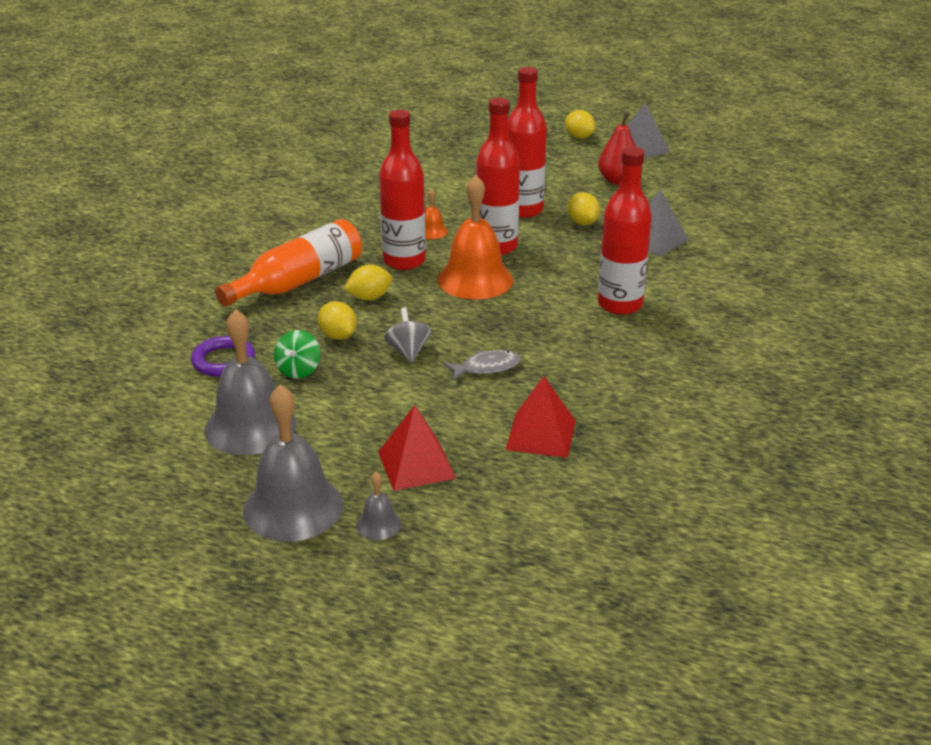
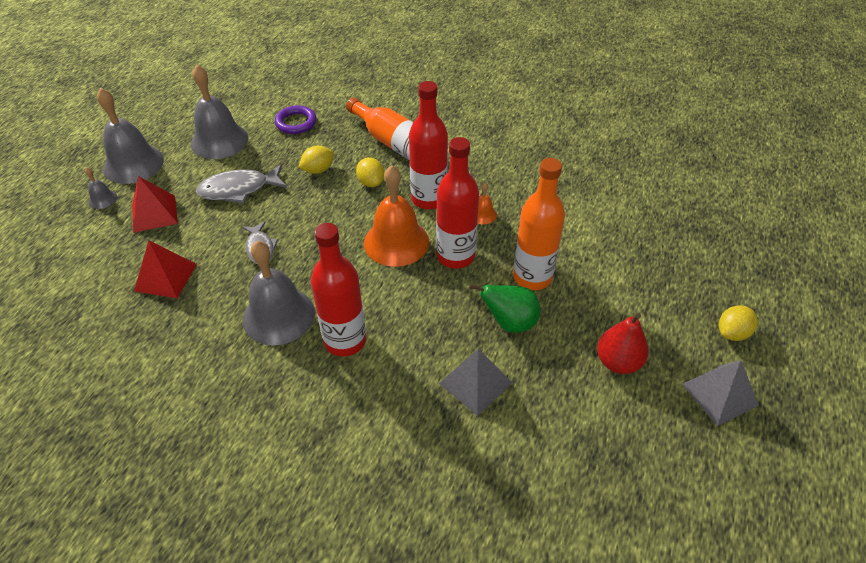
camera: 90 degrees right, 15 degrees up
green spinning top [274,330,320,379] -> none
grey spinning top [384,307,431,363] -> none
red bottle [508,67,547,218] -> orange bottle [513,158,565,290]
yellow lemon [567,192,600,225] -> green pear [469,284,540,333]
none -> grey fish [196,164,287,203]
none -> grey bell [242,241,315,346]

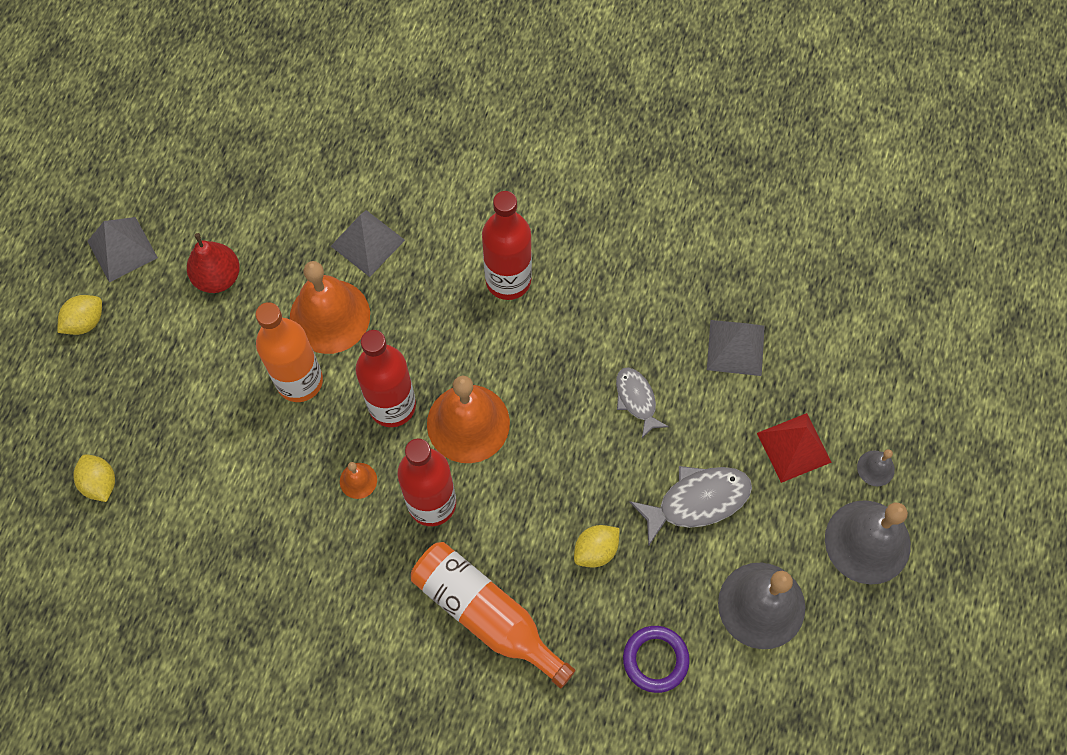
camera: 175 degrees right, 20 degrees up
red pyramid [134,241,197,298] -> grey pyramid [707,320,765,376]
grey bell [242,241,315,346] -> none
yellow lemon [356,157,384,187] -> yellow lemon moved to [73,454,115,502]
green pear [469,284,540,333] -> orange bell [290,261,370,354]

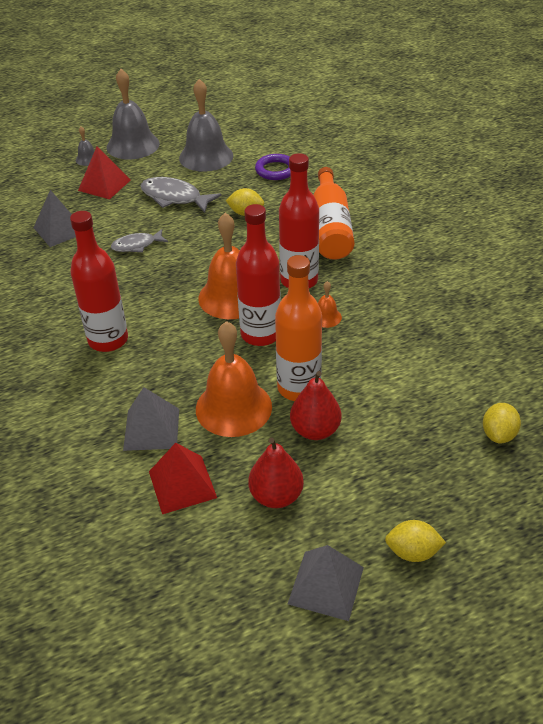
camera: 130 degrees left, 25 degrees down
grey fish [616,367,669,438] -> grey fish turned 45 degrees clockwise [111,229,168,253]
none -> red pyramid [149,443,217,514]
none -> red pear [290,371,342,440]

